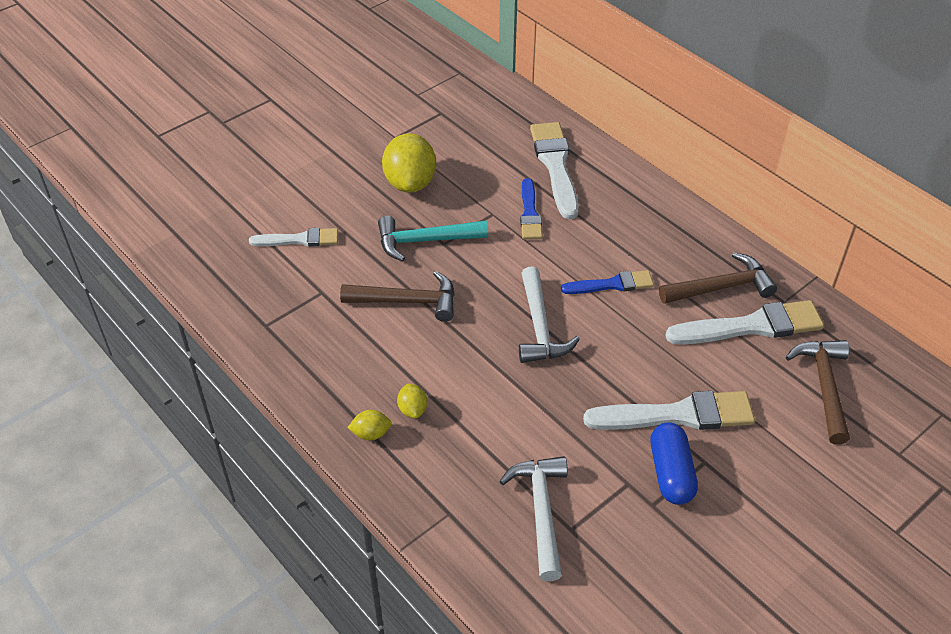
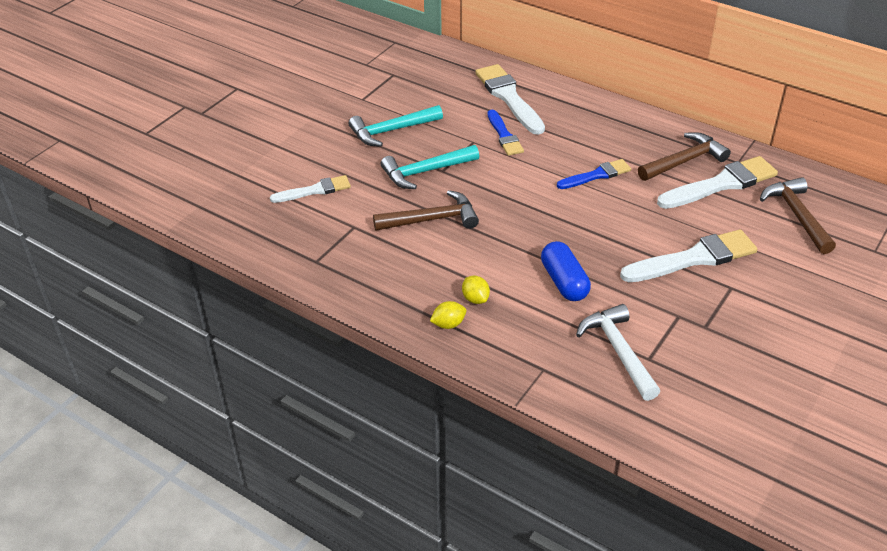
camera: 15 degrees left, 5 degrees down
yellow lemon [382,133,436,193] -> turquoise hammer [349,105,443,147]
white hammer [519,266,580,363] -> none
blue capsule [650,422,698,505] -> blue capsule moved to [541,241,591,301]

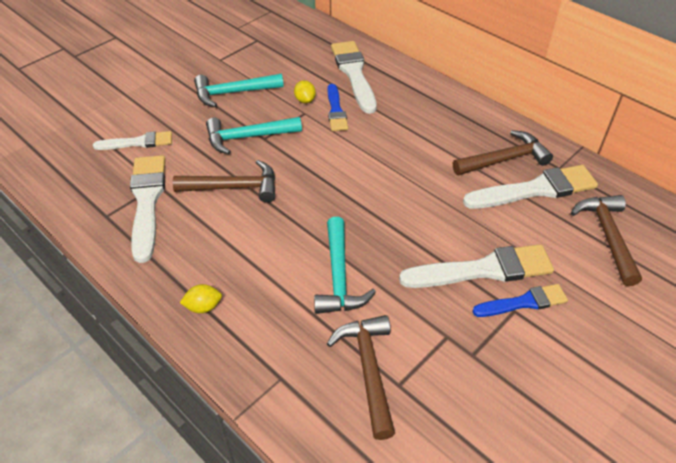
camera: 10 degrees right, 5 degrees up
yellow lemon [462,276,490,304] -> yellow lemon moved to [294,80,316,103]
blue capsule [541,241,591,301] -> turquoise hammer [314,217,376,314]
blue brush [557,159,631,189] -> blue brush moved to [472,284,568,317]
white hammer [576,304,660,401] -> brown hammer [327,315,395,440]
none -> white brush [130,155,165,263]

